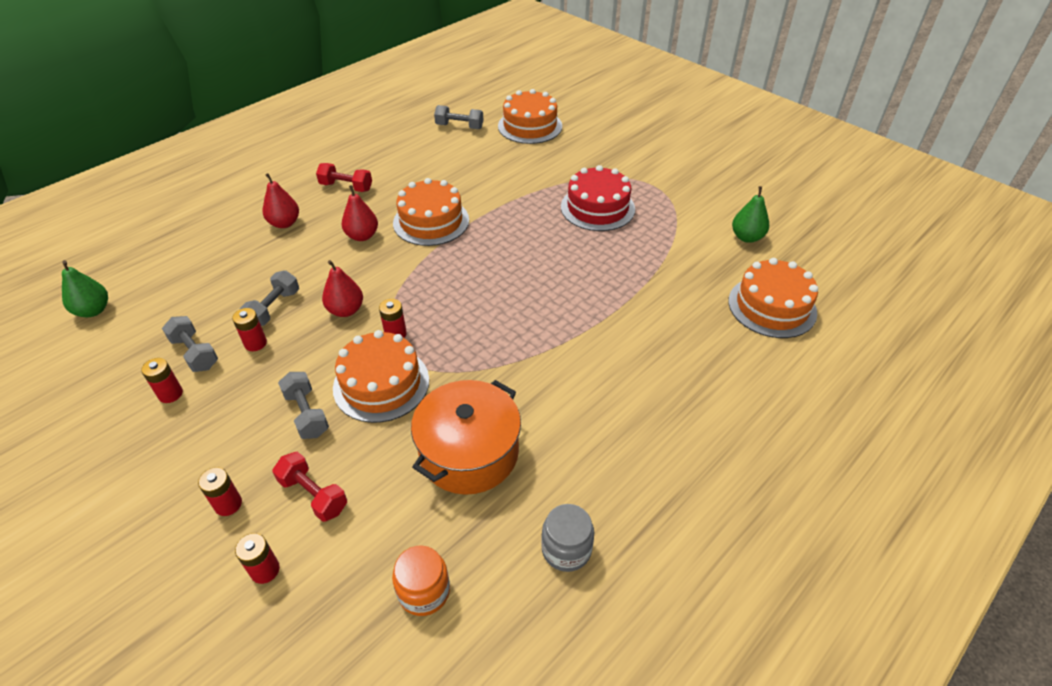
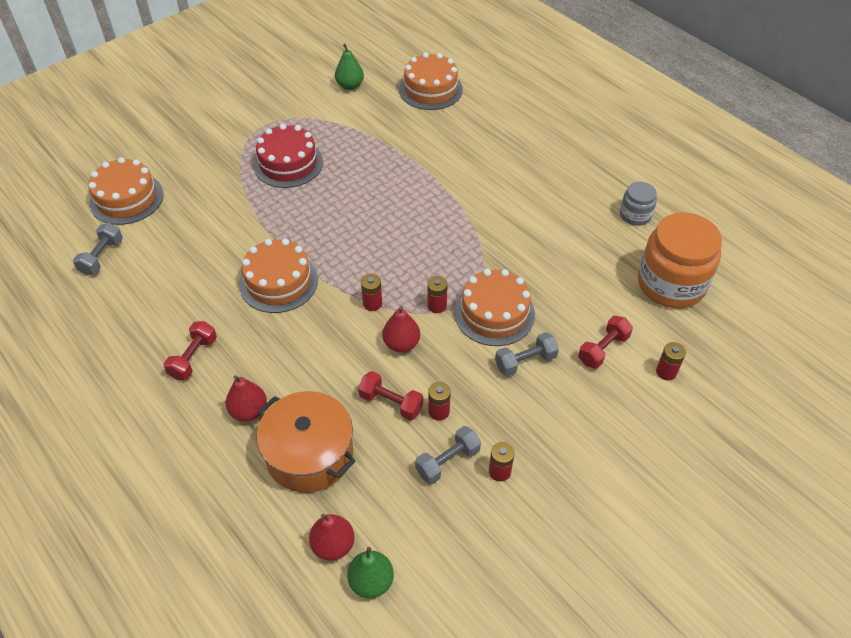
camera: 85 degrees left, 5 degrees up
red battery [198,467,242,516] -> red battery moved to [361,274,382,311]
grey dumbbell [240,270,299,326] -> red dumbbell [358,371,423,420]
red pear [342,185,378,241] -> red pear moved to [309,514,355,561]
orange jar [392,545,450,616] -> orange jar [638,213,722,308], size x2.01
orange pot [411,380,521,495] -> orange pot moved to [257,391,356,493]

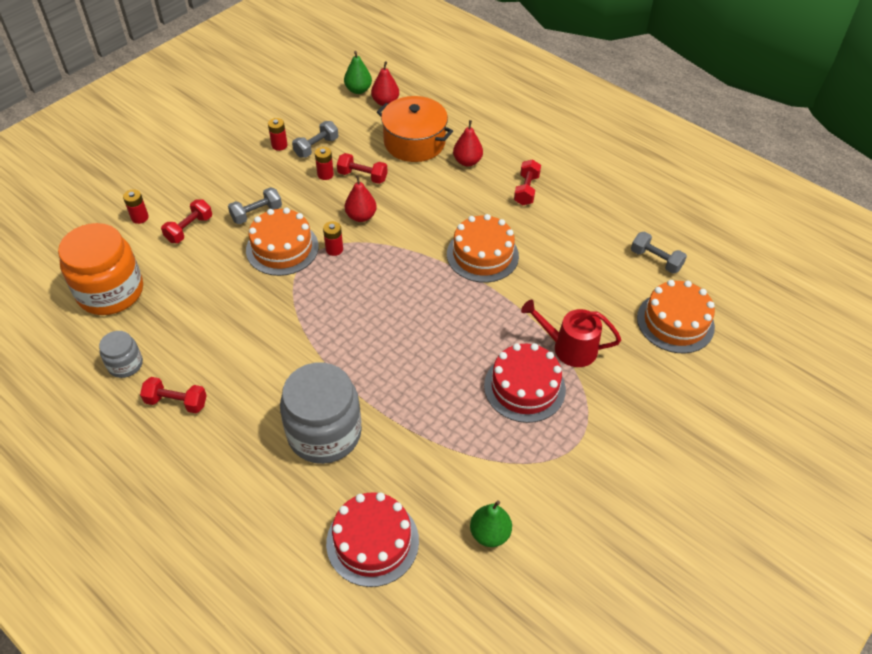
camera: 170 degrees right, 0 degrees up
grey dumbbell [73,223,123,275] -> grey dumbbell turned 60 degrees counterclockwise [631,232,687,274]
red battery [361,274,382,311] -> none
orange cake [399,52,463,110] -> red cake [326,492,419,587]
none -> red dumbbell [140,377,207,413]
none -> grey jar [280,362,362,464]
none -> red watering can [521,300,621,367]

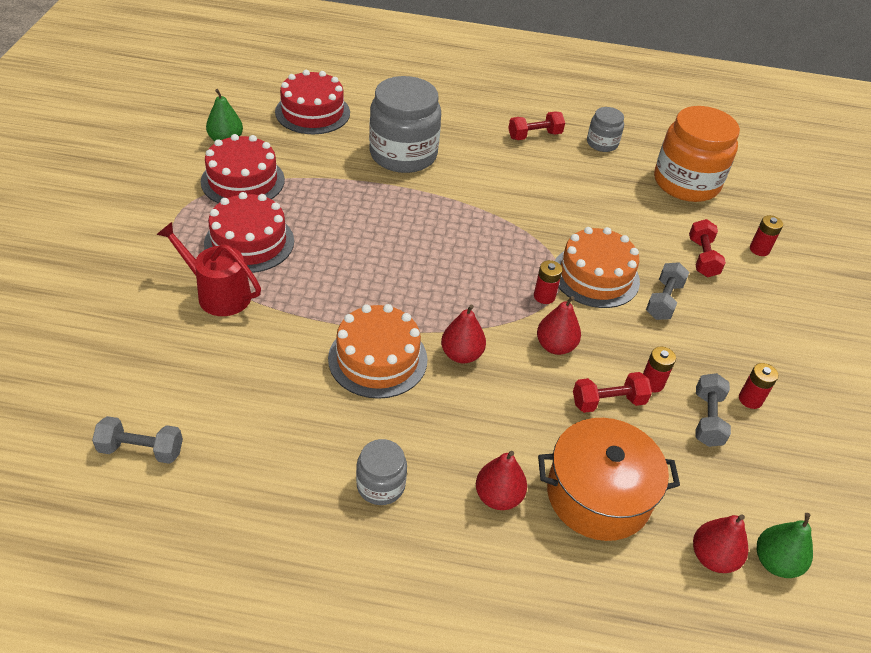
camera: 145 degrees right, 5 degrees down
red dumbbell [514,159,541,205] -> grey jar [356,439,407,505]
red watering can [521,300,621,367] -> red watering can turned 135 degrees counterclockwise [157,222,261,316]
orange cake [637,280,715,353] -> none
none -> red cake [201,134,285,203]
none -> red pear [441,305,486,363]

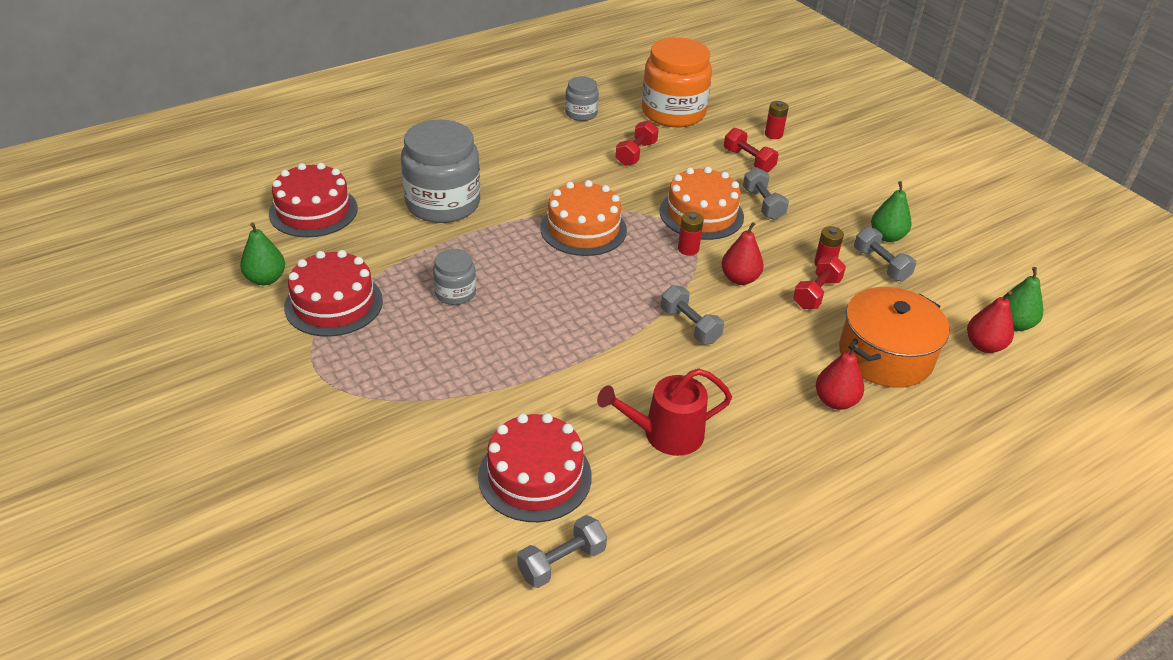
camera: 40 degrees left, 5 degrees down
red watering can [157,222,261,316] -> red watering can moved to [597,368,732,456]
red cake [204,192,294,273] -> red cake moved to [478,413,592,522]
orange cake [328,304,427,399] -> orange cake moved to [540,180,627,256]
grey jar [356,439,407,505] -> grey jar moved to [433,249,476,305]
red pear [441,305,486,363] -> grey dumbbell [661,285,724,344]
red dumbbell [508,111,565,140] -> red dumbbell moved to [616,120,659,166]
red battery [739,363,778,409] -> green pear [871,181,912,242]

